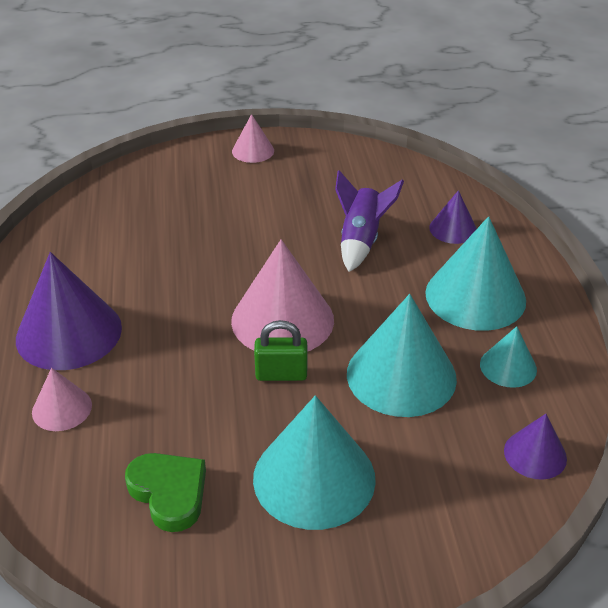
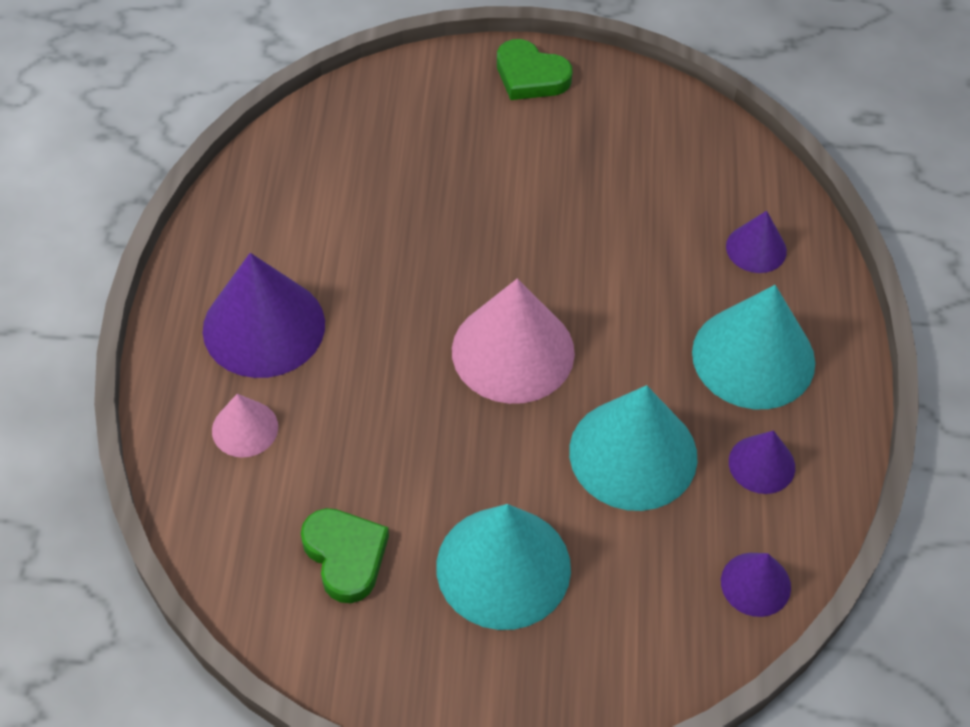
camera: 10 degrees right, 15 degrees up
pink cone [232,114,274,163] -> green heart [497,39,572,100]
green padlock [254,320,307,381] -> none
purple rocket [335,170,404,272] -> none
turquoise cone [480,326,537,388] -> purple cone [729,430,795,494]

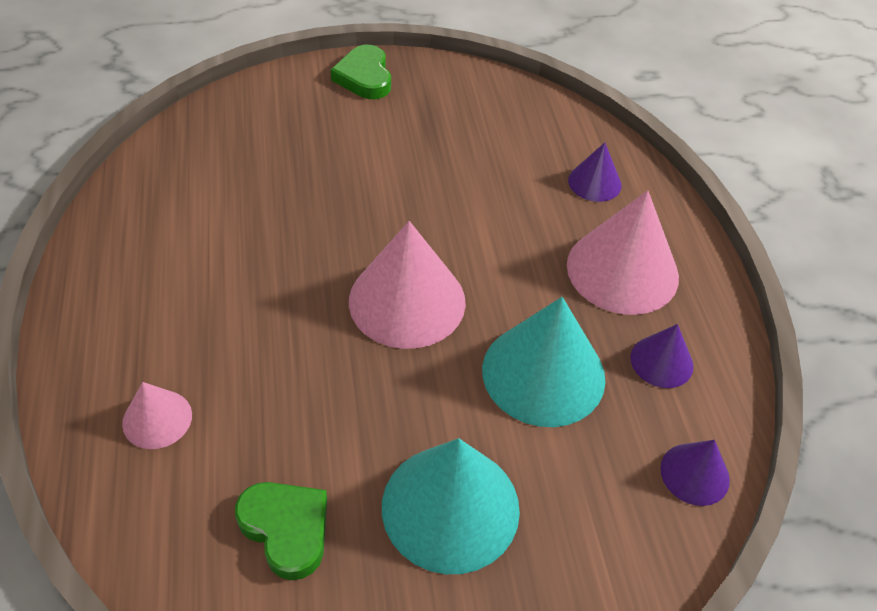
camera: 15 degrees left, 5 degrees down
purple cone [203,253,325,378] -> none
green heart [497,39,572,100] -> green heart turned 60 degrees clockwise [331,45,391,99]
turquoise cone [692,285,815,409] -> pink cone [567,190,679,315]

